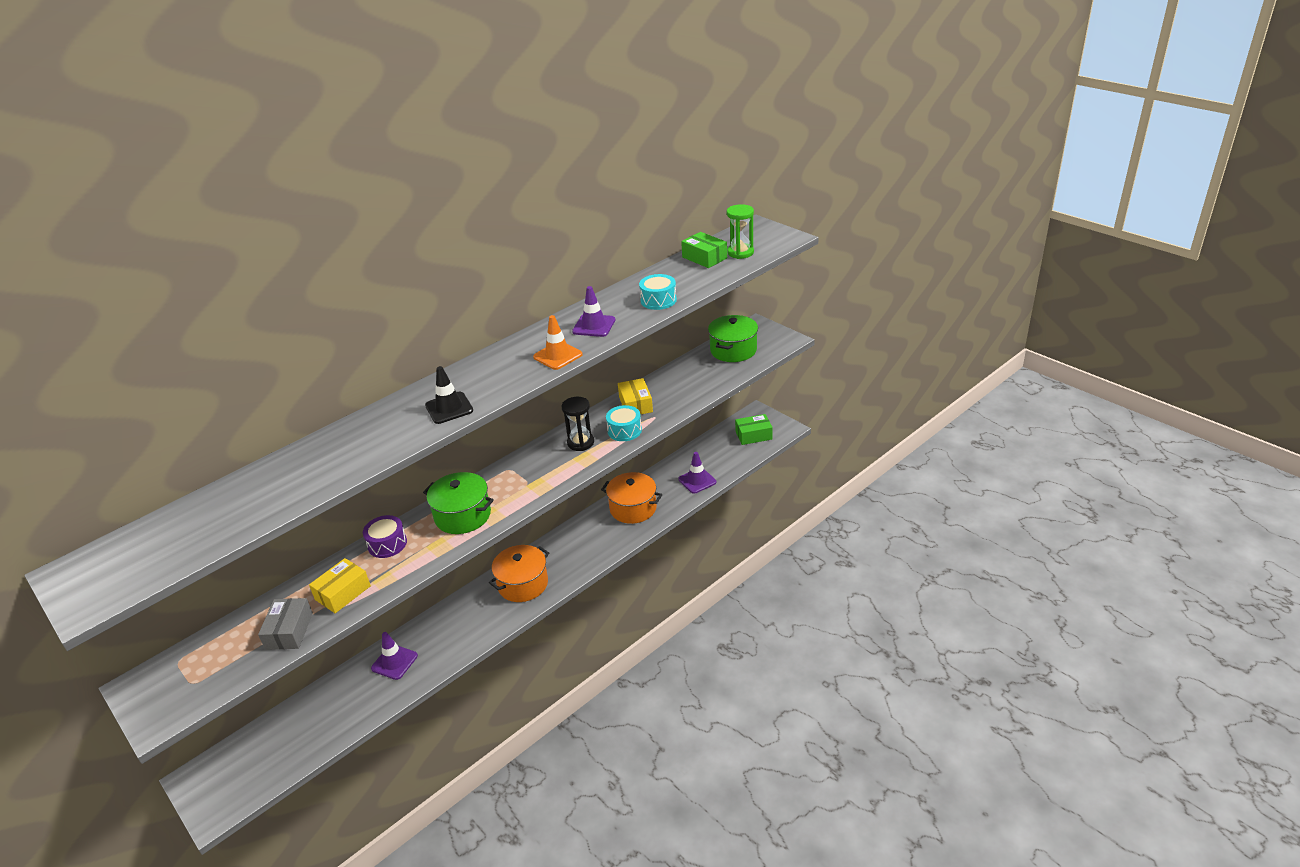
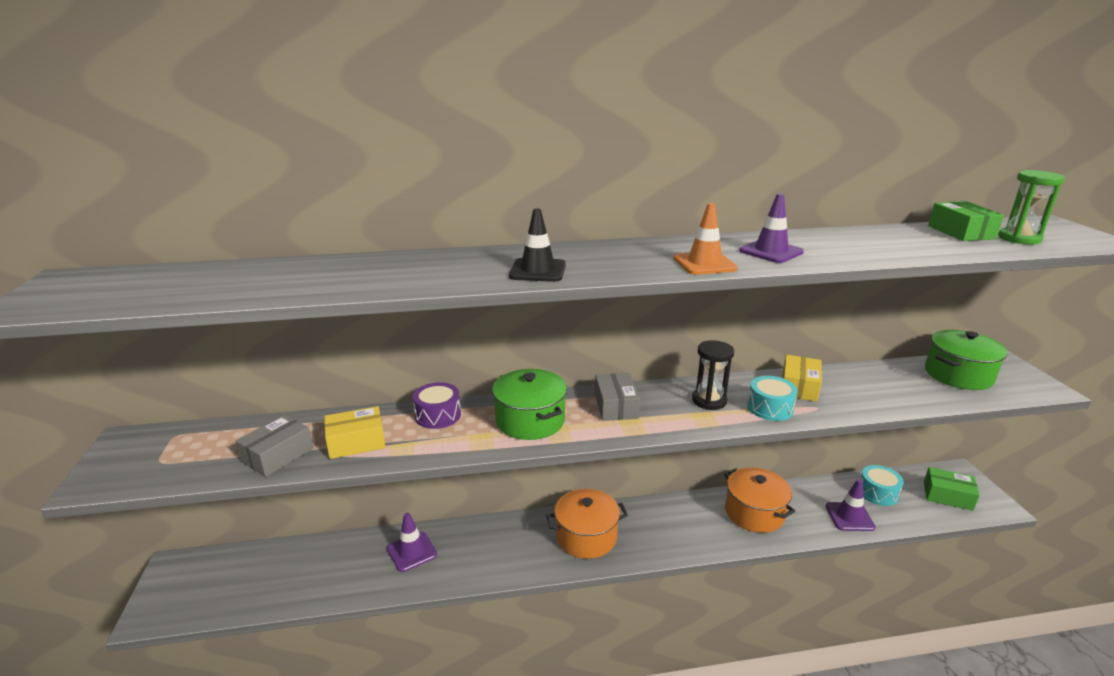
camera: 30 degrees right, 10 degrees down
turquoise drum [639,274,677,310] -> turquoise drum moved to [861,465,904,506]
none -> grey box [595,373,640,421]

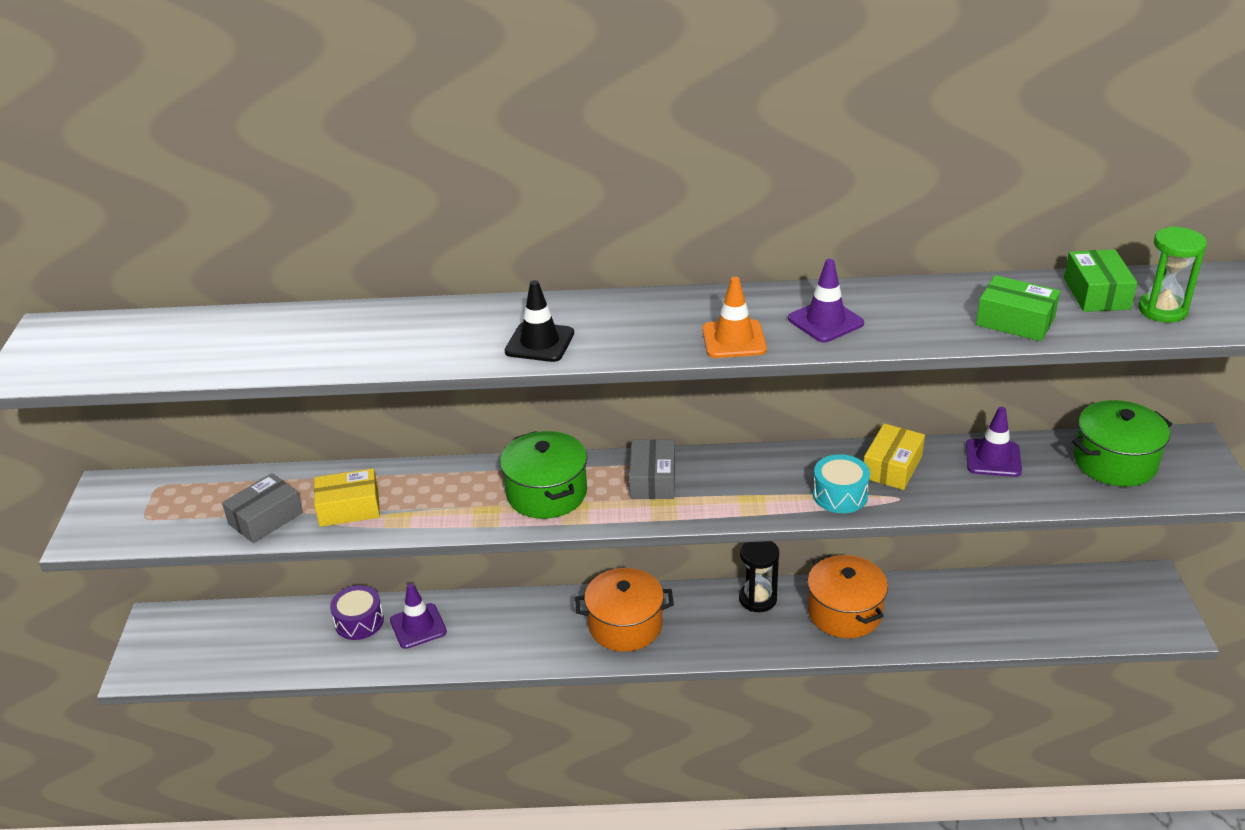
camera: 10 degrees right, 10 degrees up
purple drum [413,382,461,429] -> purple drum moved to [330,585,384,640]
black hourglass [692,340,734,410] -> black hourglass moved to [739,541,779,612]
purple traffic cone [826,479,875,531] -> purple traffic cone moved to [966,407,1022,477]
turquoise drum [861,465,904,506] -> none
green box [924,467,980,511] -> green box moved to [976,275,1060,341]

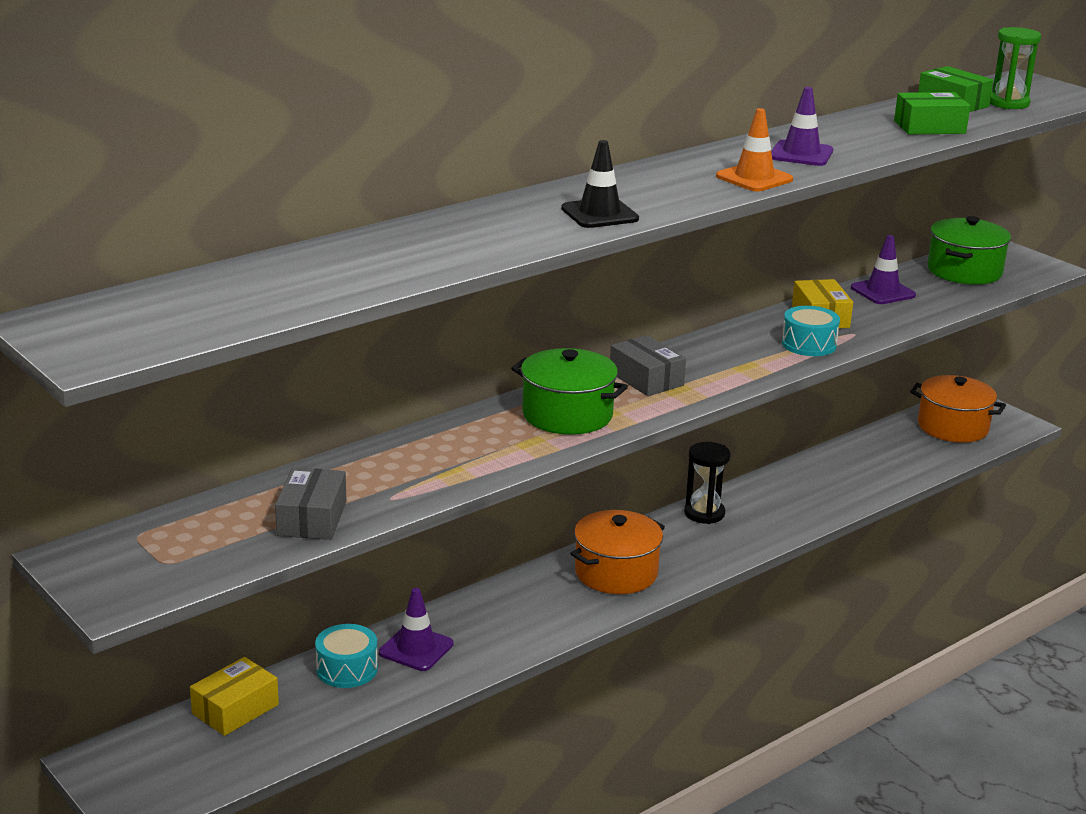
camera: 40 degrees left, 10 degrees down
yellow box [314,468,380,527] -> yellow box moved to [190,657,279,736]
purple drum [330,585,384,640] -> turquoise drum [315,624,378,688]
orange pot [807,554,888,638] -> orange pot moved to [910,375,1006,443]

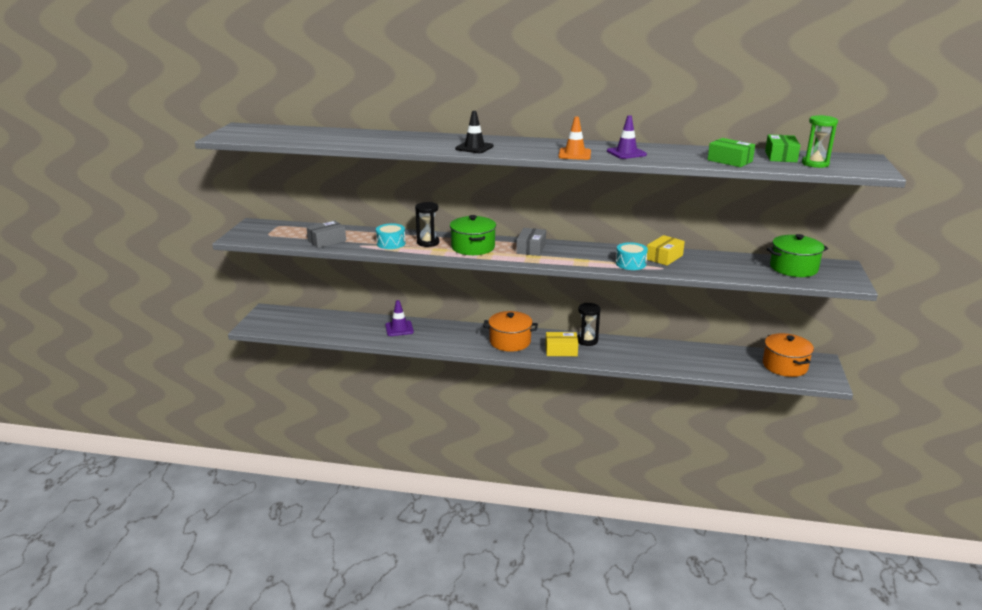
camera: 50 degrees right, 0 degrees up
yellow box [190,657,279,736] -> yellow box moved to [546,332,578,356]
turquoise drum [315,624,378,688] -> turquoise drum moved to [376,223,406,249]
purple traffic cone [851,235,916,304] -> none
none -> black hourglass [415,202,439,247]

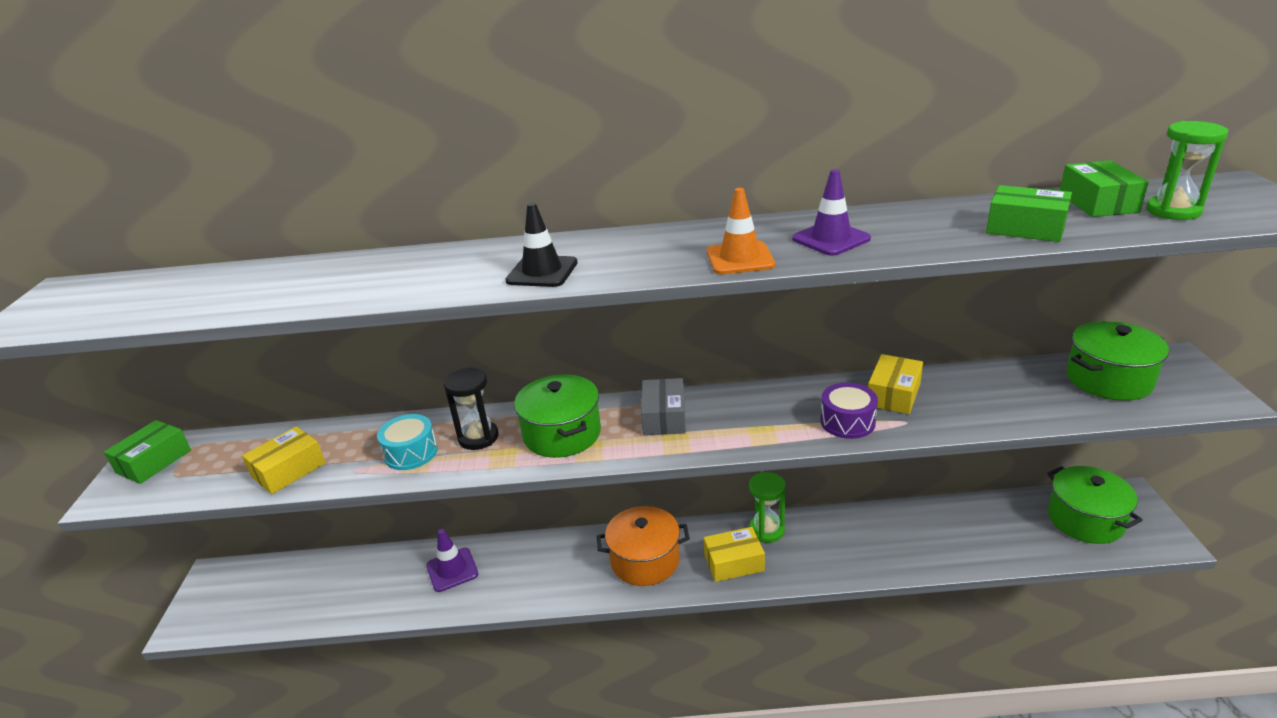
camera: 10 degrees left, 5 degrees up
grey box [306,220,346,248] -> yellow box [242,426,326,494]
black hourglass [577,303,600,346] -> green hourglass [749,472,786,543]
turquoise drum [616,242,648,270] -> purple drum [820,383,878,439]
orange pot [763,333,814,377] -> green pot [1047,466,1143,544]
none -> green box [104,420,191,484]

